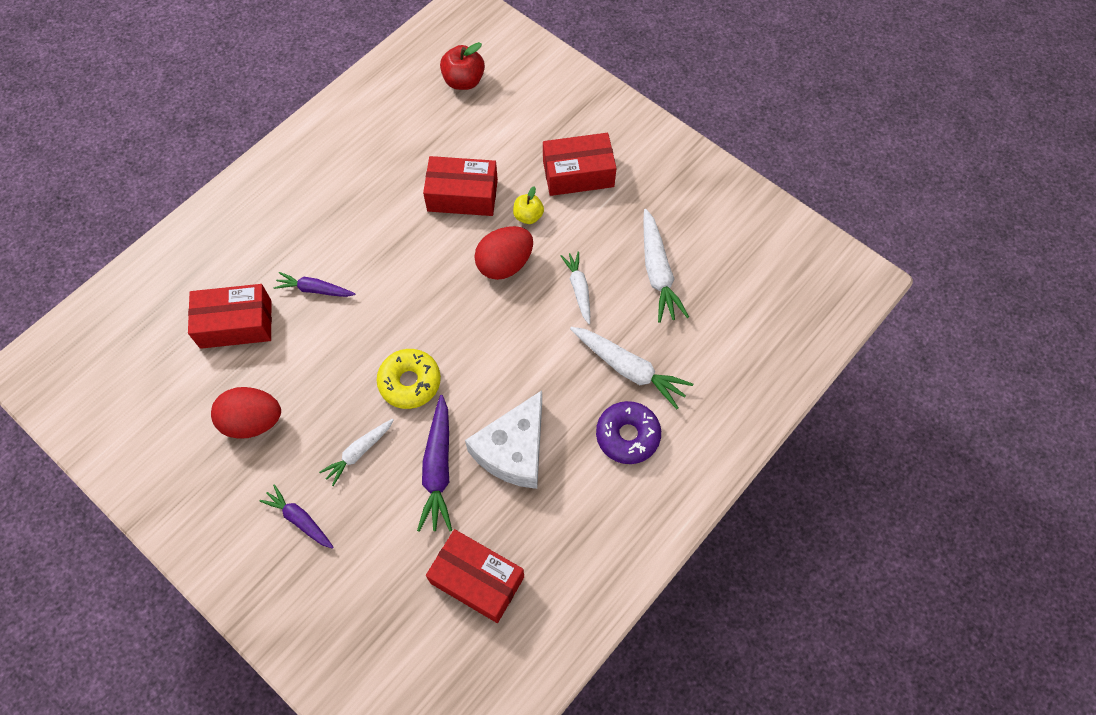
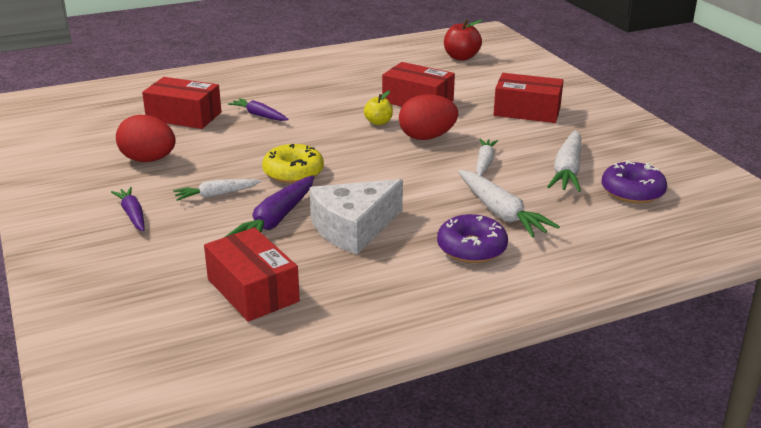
camera: 25 degrees right, 35 degrees down
yellow apple [513,186,544,224] -> yellow apple moved to [364,91,393,125]
none -> purple donut [602,161,667,203]

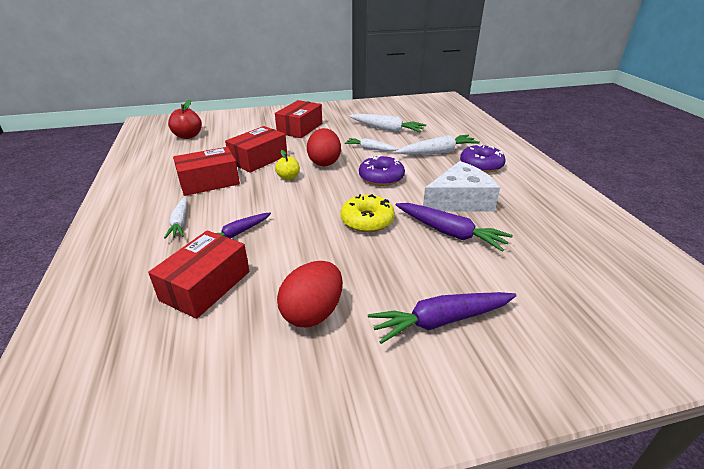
camera: 80 degrees left, 5 degrees up
purple carrot [111,187,144,231] -> purple carrot [368,292,517,344], size x1.58
white carrot [173,179,261,201] -> white carrot moved to [164,197,187,239]
red box [204,227,300,322] -> red box moved to [173,147,240,196]
white cheese [310,179,403,255] -> white cheese turned 90 degrees counterclockwise [423,161,500,212]
purple donut [602,161,667,203] -> purple donut moved to [359,155,405,186]

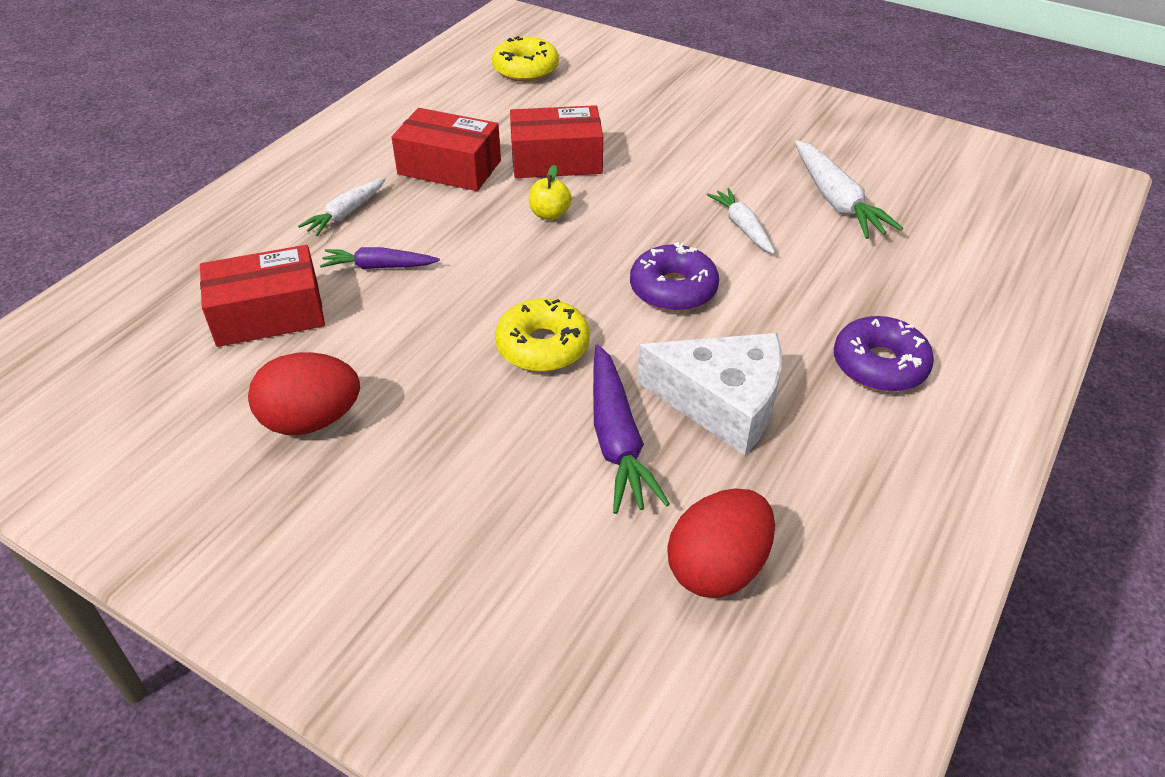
camera: 45 degrees right, 10 degrees up
red apple [168,100,202,139] -> yellow donut [492,36,559,82]
red box [275,100,322,138] -> none
red egg [307,128,341,166] -> red egg moved to [667,488,775,598]
purple carrot [368,292,517,344] -> none
white carrot [396,135,480,155] -> none

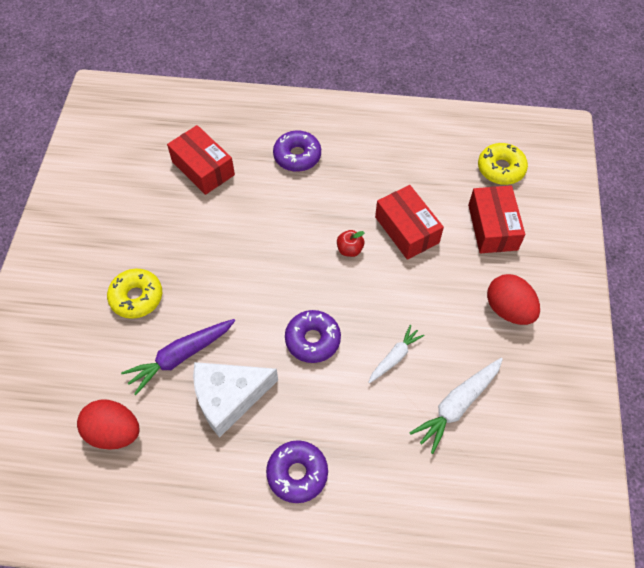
camera: 65 degrees right, 15 degrees up
red egg [248,352,360,435] -> red egg moved to [487,274,540,325]
white carrot [298,177,386,236] -> purple donut [273,130,321,172]
purple carrot [320,247,440,269] -> none
red box [391,108,501,191] -> red box moved to [468,185,525,254]
yellow donut [495,298,590,372] -> yellow donut moved to [107,269,162,319]
yellow apple [529,165,572,220] -> red apple [337,230,365,257]
white cheese [637,333,782,455] -> white cheese turned 75 degrees clockwise [193,362,278,437]

